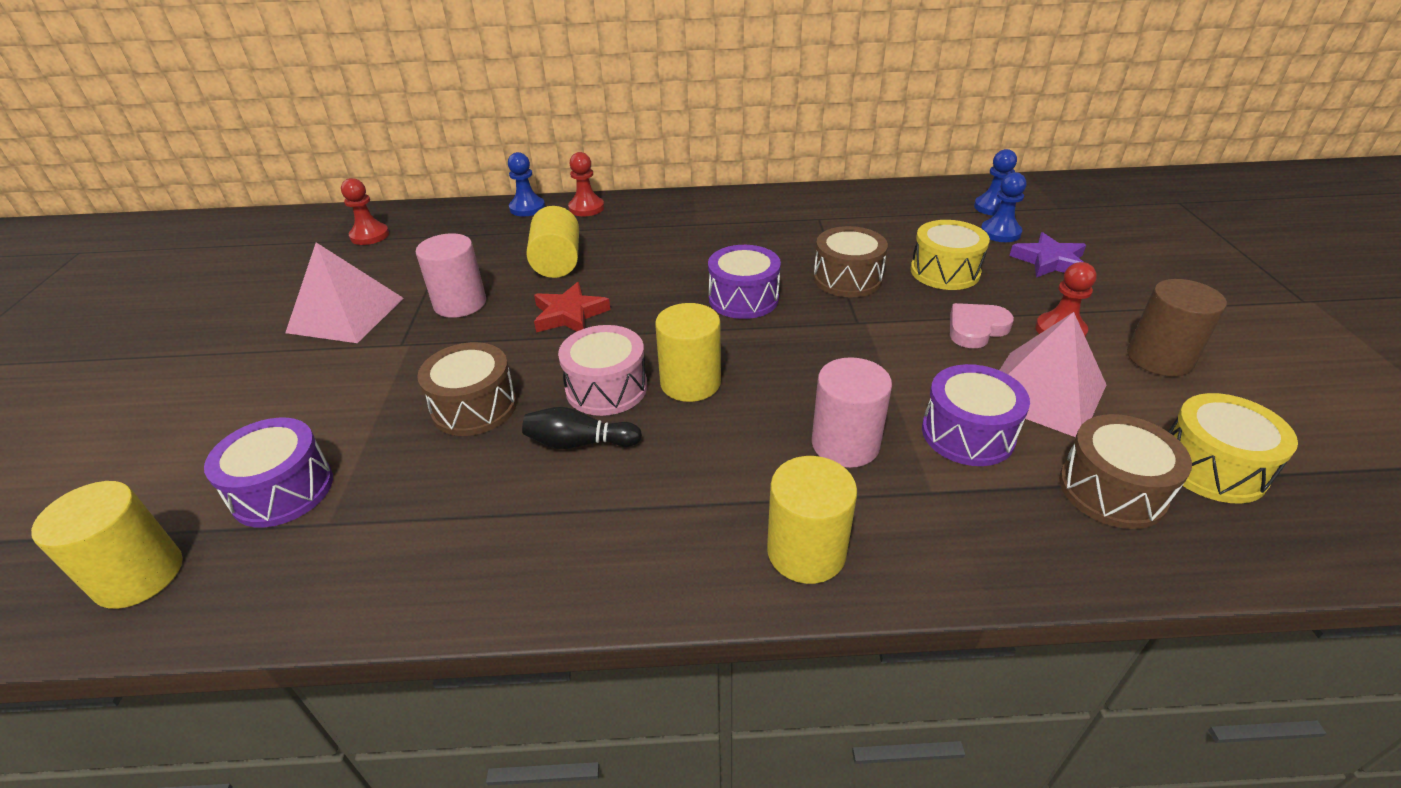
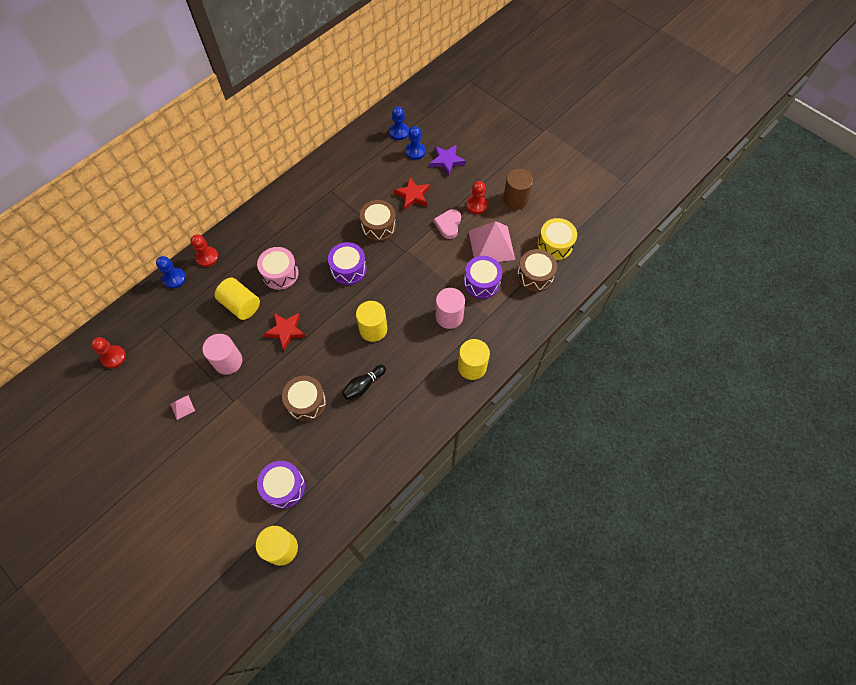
camera: 45 degrees left, 25 degrees up
pink pyramid [285,243,404,343] -> pink pyramid [170,395,195,420], size x0.42
pink drum [558,325,647,416] -> pink drum moved to [257,247,299,290]
yellow drum [911,220,990,290] -> red star [394,176,430,210]

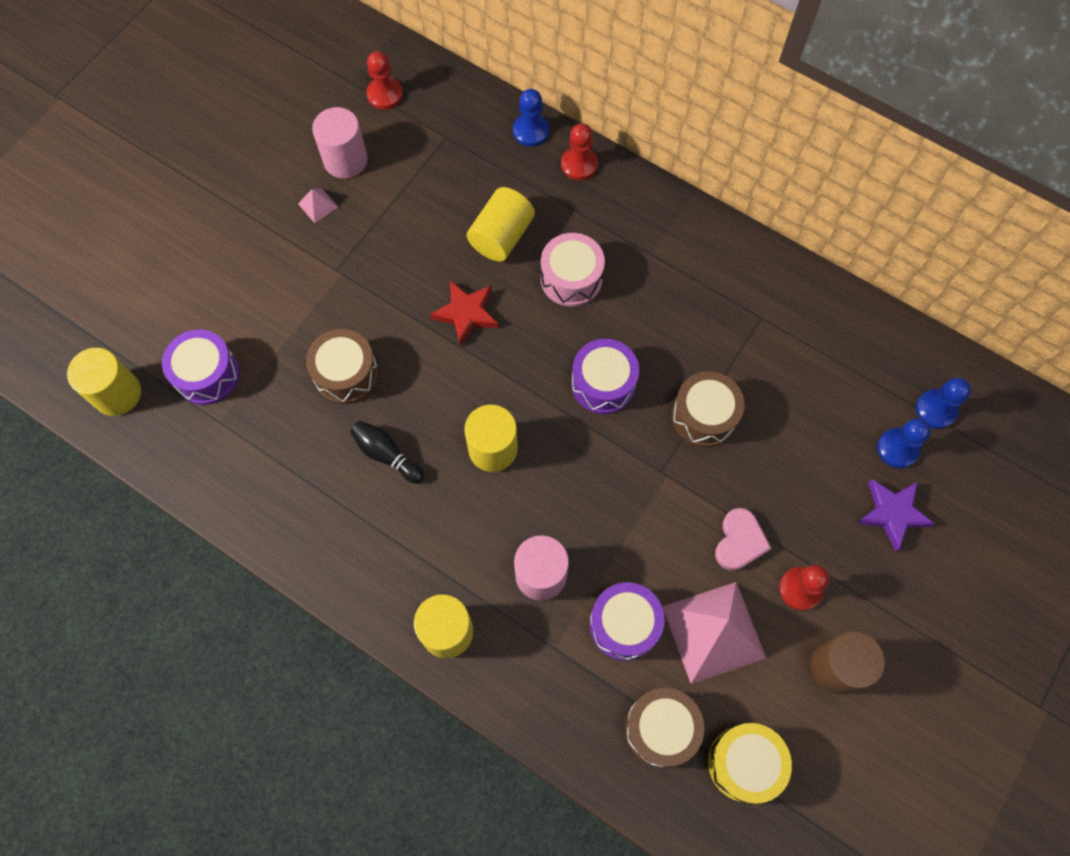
camera: 80 degrees right, 5 degrees up
pink cylinder [202,334,242,375] -> pink cylinder moved to [312,107,368,178]
red star [394,176,430,210] -> none
pink heart [434,209,461,239] -> pink heart turned 105 degrees clockwise [715,508,772,571]

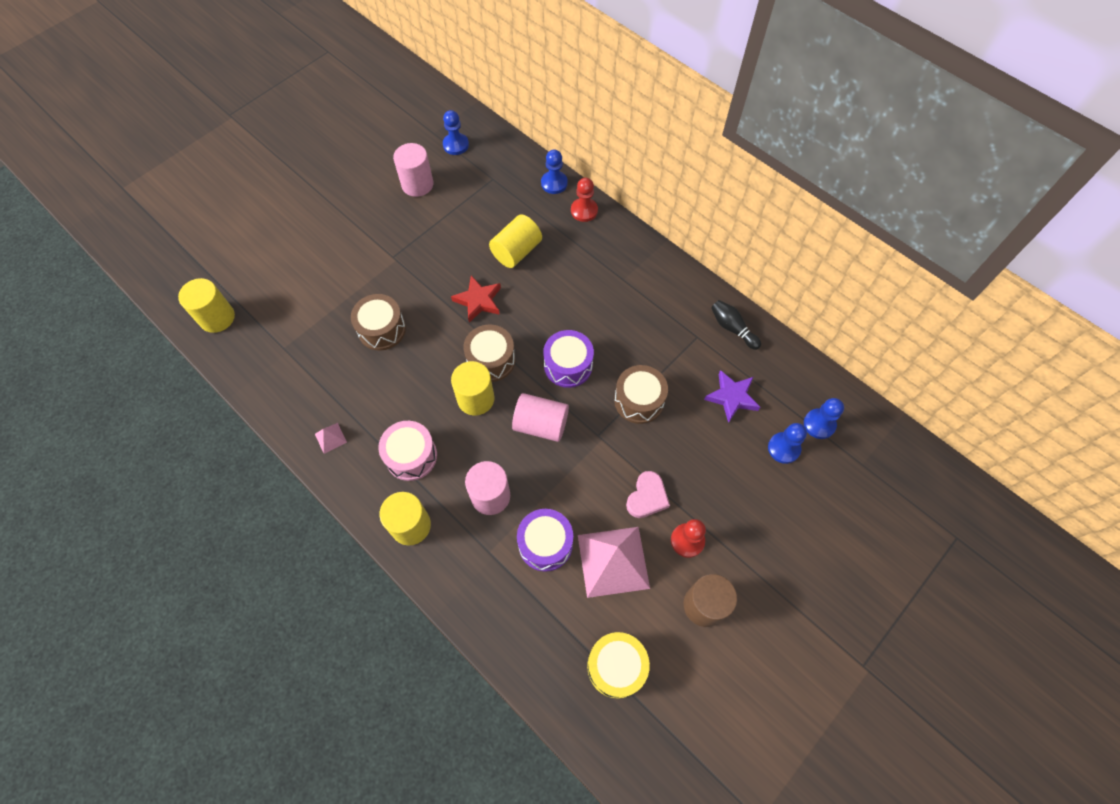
camera: 10 degrees right, 5 degrees down
purple drum [162,329,240,405] -> none
pink pyramid [298,188,338,223] -> pink pyramid moved to [315,423,347,454]
black bowling pin [350,421,424,484] -> black bowling pin moved to [711,300,761,350]
red pawn [366,51,403,110] -> blue pawn [443,110,469,155]
pink drum [541,233,605,307] -> pink drum moved to [378,421,437,481]
brown drum [625,688,704,767] -> brown drum moved to [463,324,515,382]
purple star [857,479,935,552] -> purple star moved to [704,370,760,423]
none -> pink cylinder [512,393,569,442]

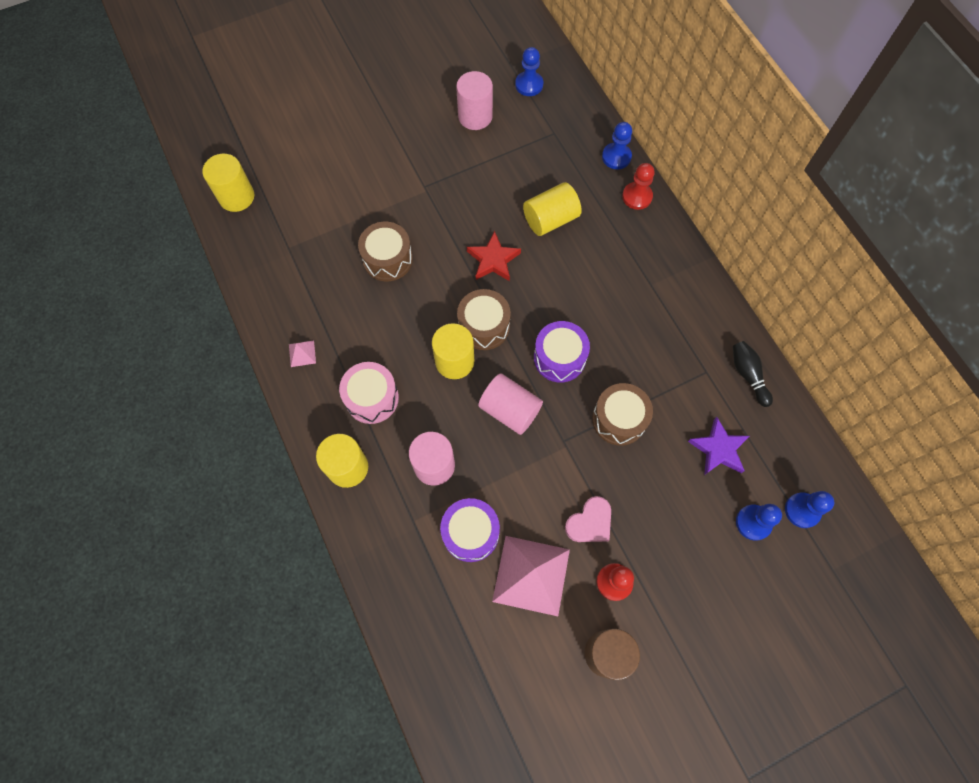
camera: 20 degrees right, 5 degrees up
yellow drum [587,632,650,698] -> none

